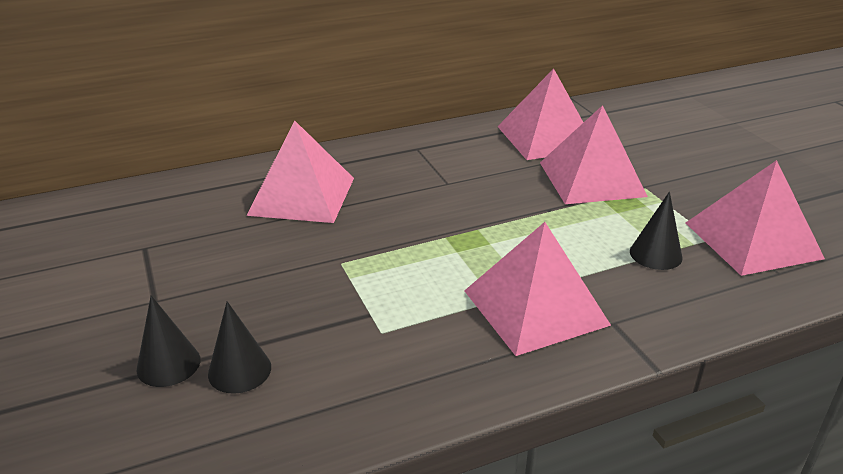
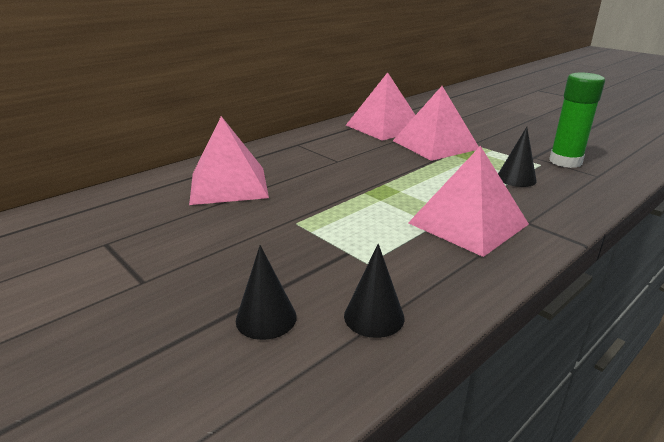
camera: 20 degrees left, 5 degrees down
black cone [137,295,200,387] -> black cone moved to [344,244,405,338]
pink pyramid [686,160,825,276] -> green glue stick [549,72,605,168]

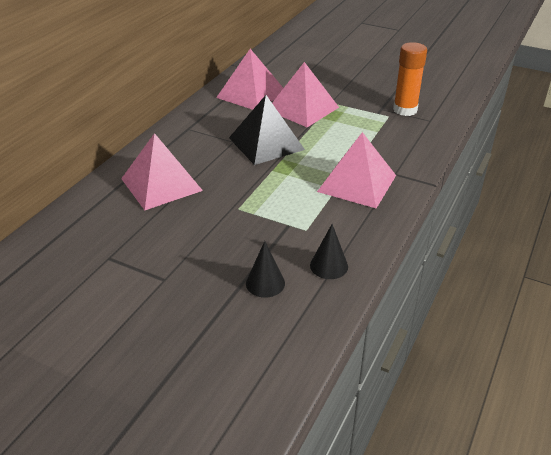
camera: 20 degrees left, 10 degrees up
black cone [498,127,537,187] -> none
green glue stick [549,72,605,168] -> orange glue stick [393,42,427,116]
none -> black pyramid [229,95,305,165]

